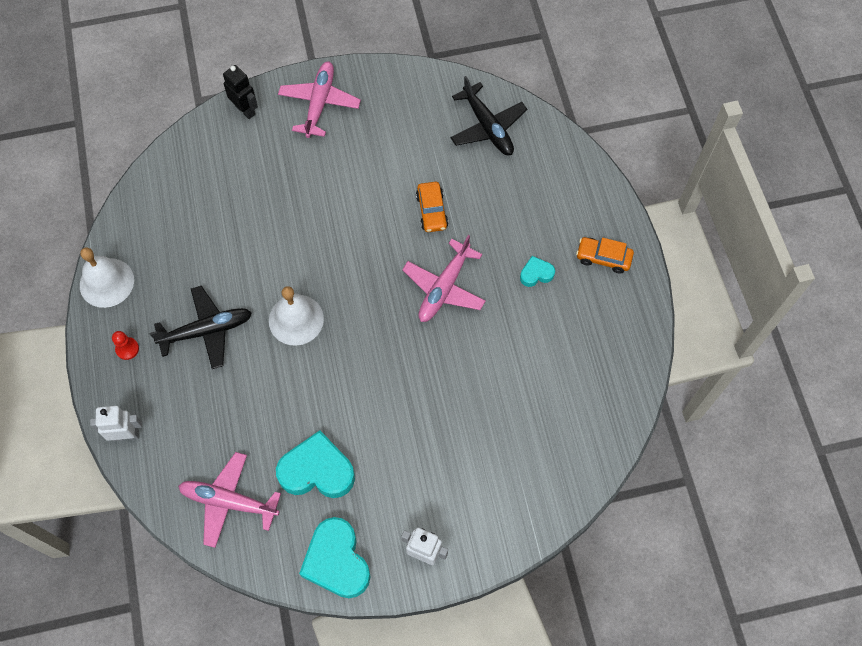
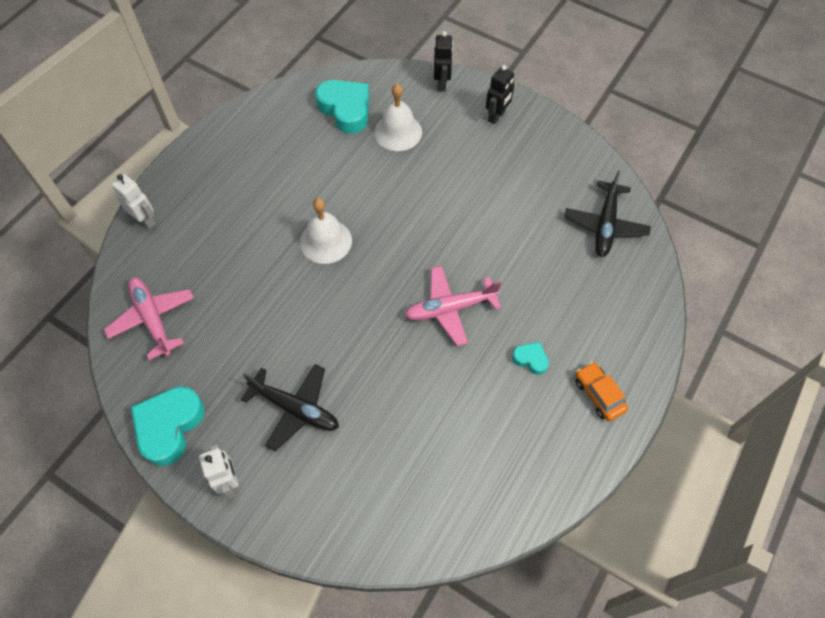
camera: 45 degrees right, 5 degrees down
white bell [80,247,134,308] -> white bell moved to [374,84,422,151]
red pawn [112,331,139,360] -> none
black plane [149,286,252,369] -> black plane moved to [241,364,339,451]
turquoise heart [276,431,355,498] -> turquoise heart moved to [316,80,369,134]
pink plane [278,61,361,138] -> black robot [486,65,515,124]
orange car [416,182,448,232] -> none

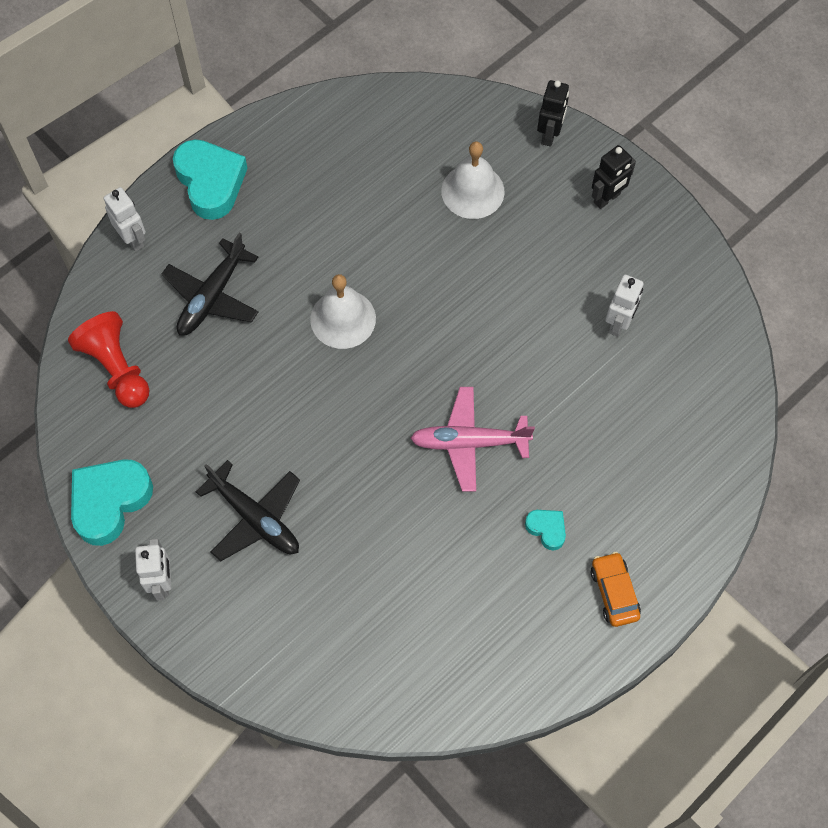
camera: 15 degrees right, 5 degrees up
pink plane [104,277,194,360] -> red pawn [68,311,149,408]
turquoise heart [316,80,369,134] -> turquoise heart moved to [173,139,248,220]
black plane [564,170,651,257] -> black plane moved to [162,233,259,336]
none -> white robot [605,275,644,337]

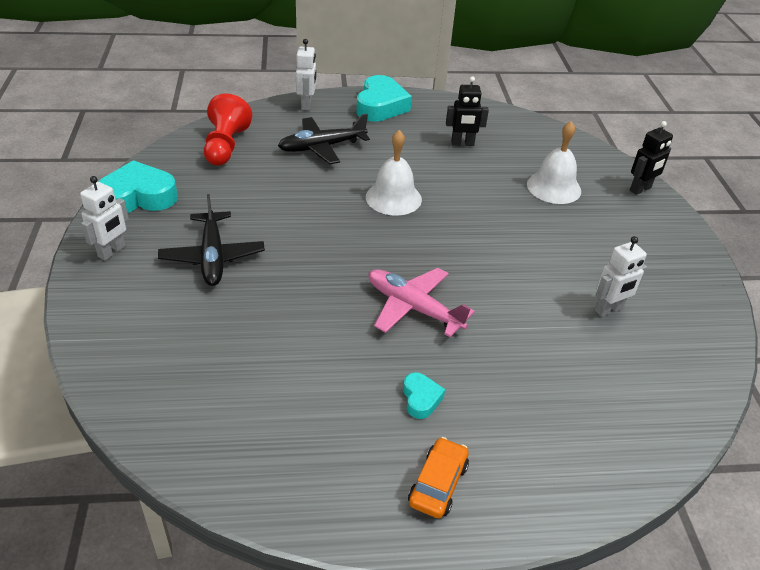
camera: 35 degrees right, 25 degrees down
black robot [592,145,636,209] -> black robot moved to [446,76,489,146]

